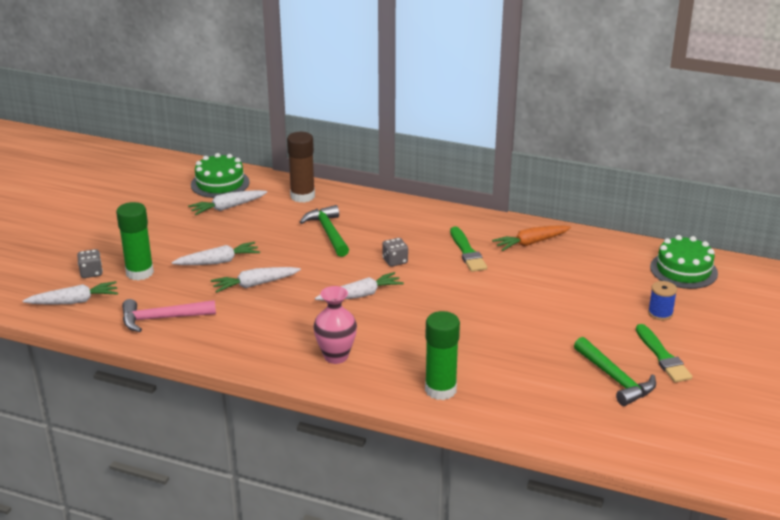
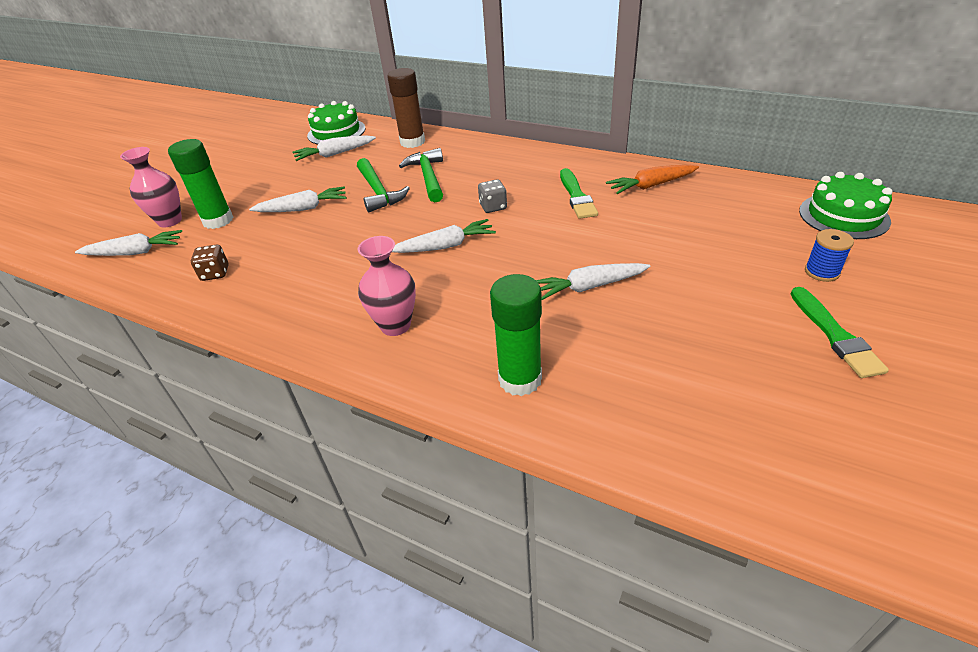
camera: 10 degrees right, 10 degrees up
grey dice [77,249,103,278] -> pink vase [120,147,182,227]
pink hammer [122,299,216,332] -> brown dice [191,245,229,281]
white carrot [211,267,301,293] -> white carrot moved to [536,263,650,300]
green hammer [574,337,656,406] -> green hammer moved to [357,158,410,212]

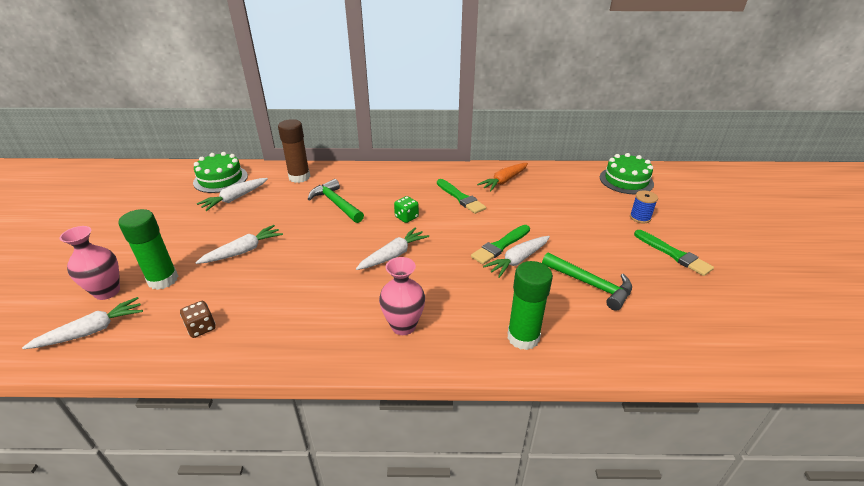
camera: 30 degrees left, 5 degrees down
green hammer [357,158,410,212] -> green hammer moved to [542,252,632,311]
grey dice [478,179,507,213] -> green dice [394,196,419,223]
none -> green brush [471,225,530,265]

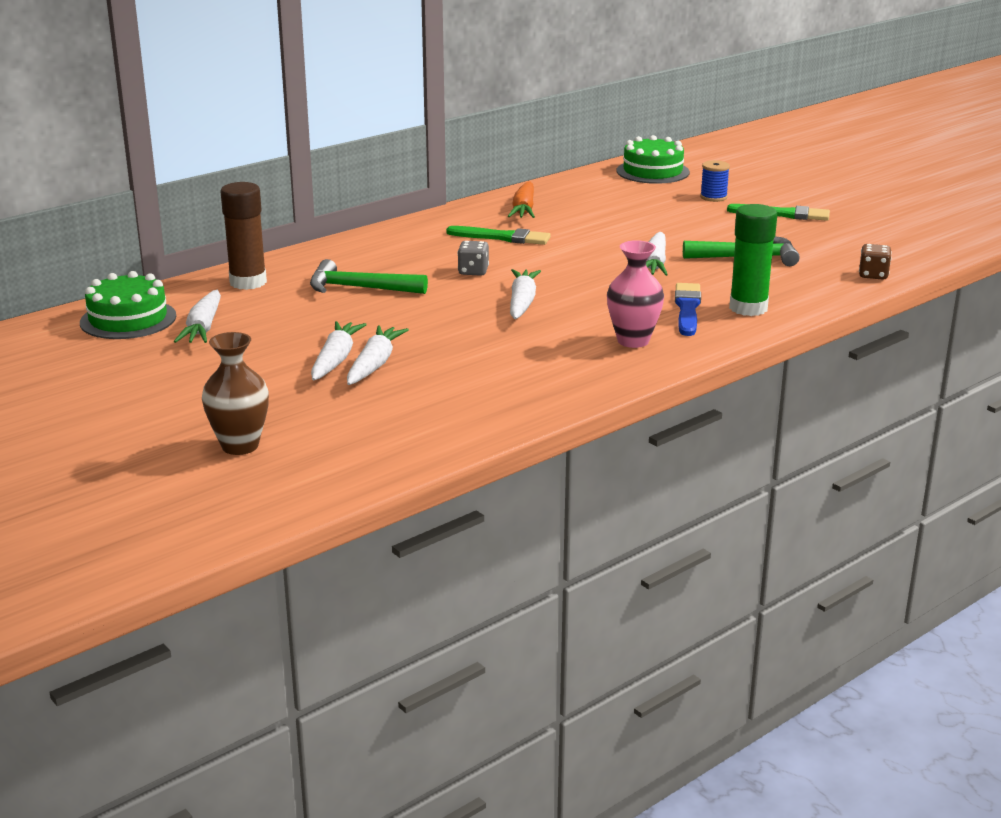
camera: 40 degrees left, 10 degrees down
white carrot [22,297,143,349] -> white carrot moved to [347,325,409,385]
pink vase [60,226,120,300] -> brown vase [202,332,269,455]
green glue stick [118,209,178,290] -> none
brown dice [180,301,216,338] -> brown dice moved to [859,244,892,280]
green dice [394,196,419,223] -> grey dice [457,241,489,276]
green brush [471,225,530,265] -> none
none -> blue brush [675,283,701,336]

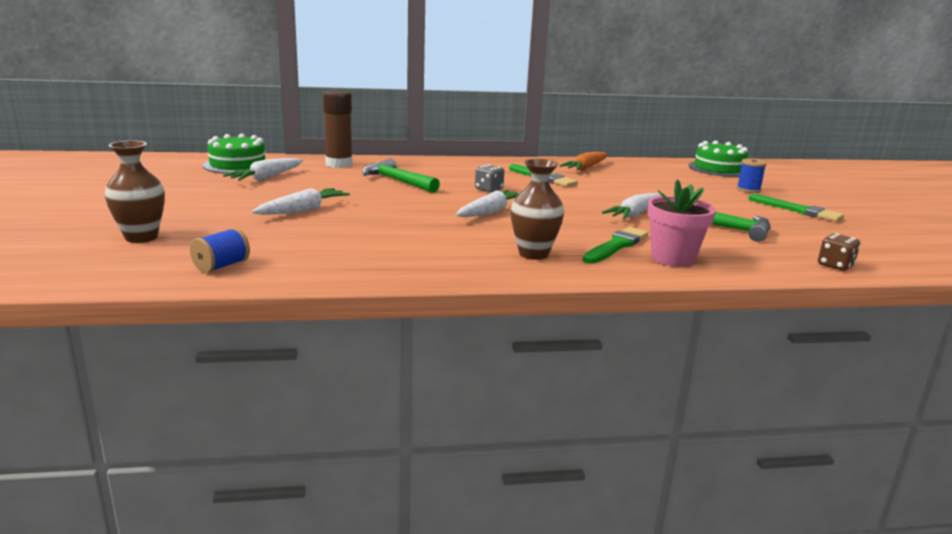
camera: 30 degrees right, 5 degrees down
white carrot [347,325,409,385] -> none
pink vase [607,240,664,348] -> brown vase [511,159,564,260]
blue brush [675,283,701,336] -> green brush [583,227,648,263]
green glue stick [729,204,777,316] -> pink flower pot [647,179,716,267]
none -> blue spool [190,228,250,273]

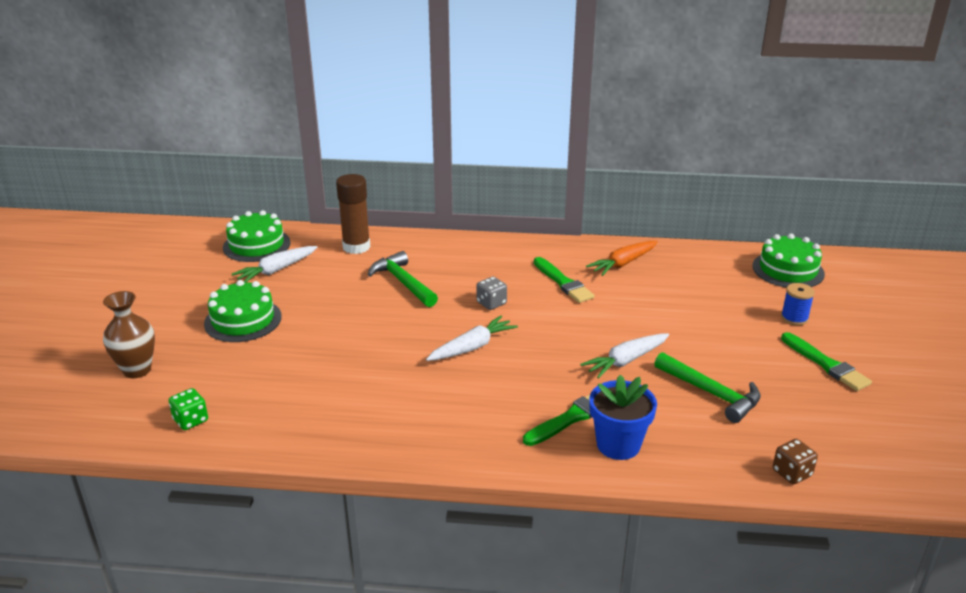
camera: 15 degrees right, 10 degrees up
blue spool [190,228,250,273] -> green dice [168,388,208,430]
white carrot [252,188,350,215] -> none
brown vase [511,159,564,260] -> none
pink flower pot [647,179,716,267] -> blue flower pot [589,375,657,460]
none -> green cake [204,280,282,342]

